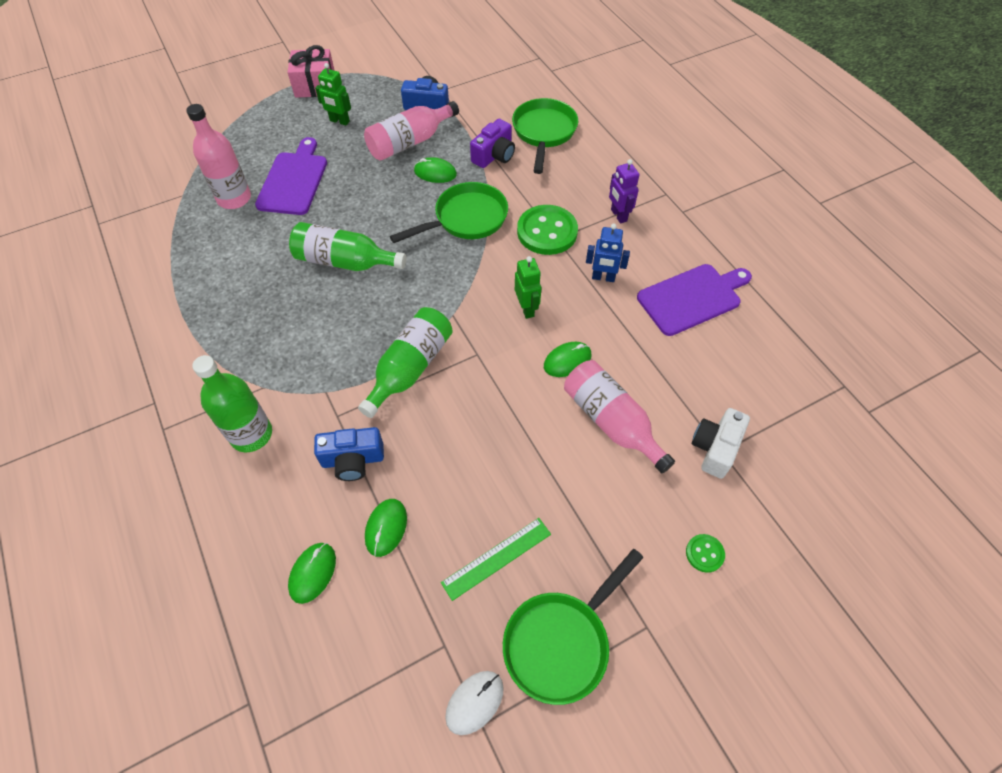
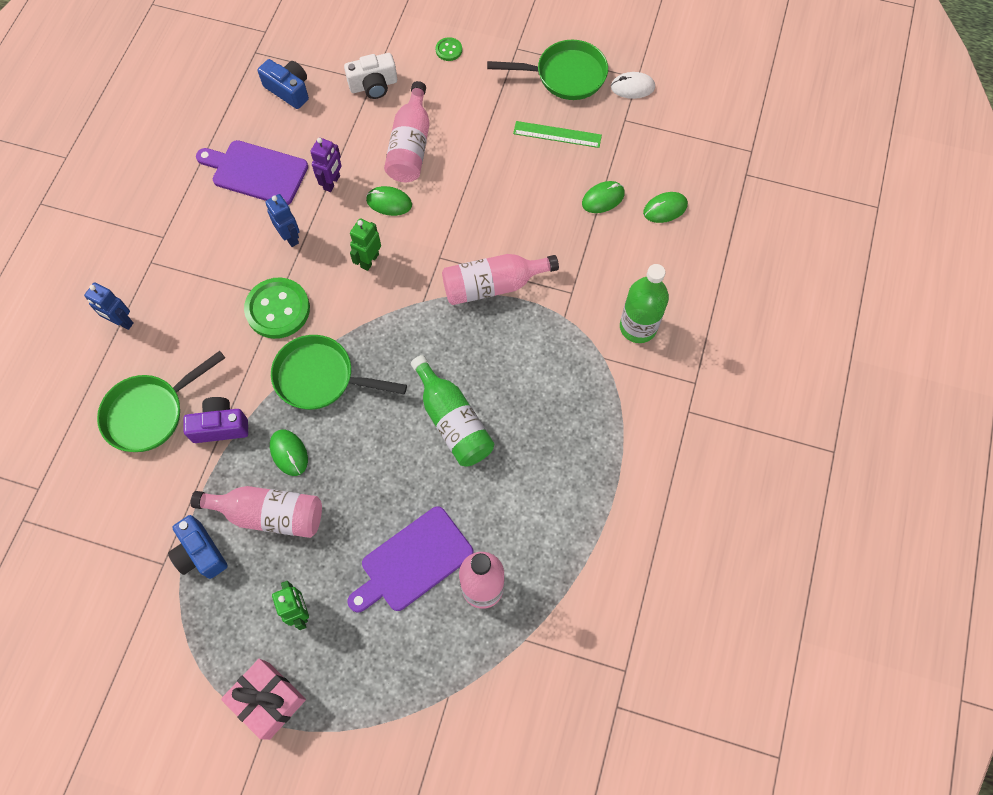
camera: 135 degrees left, 10 degrees up
blue camera [314,427,384,481] -> blue camera moved to [258,59,309,109]
green bottle [358,307,453,418] -> pink bottle [442,254,559,305]
purple robot [609,159,639,223] -> purple robot moved to [310,138,342,192]
none -> blue robot [84,282,133,330]

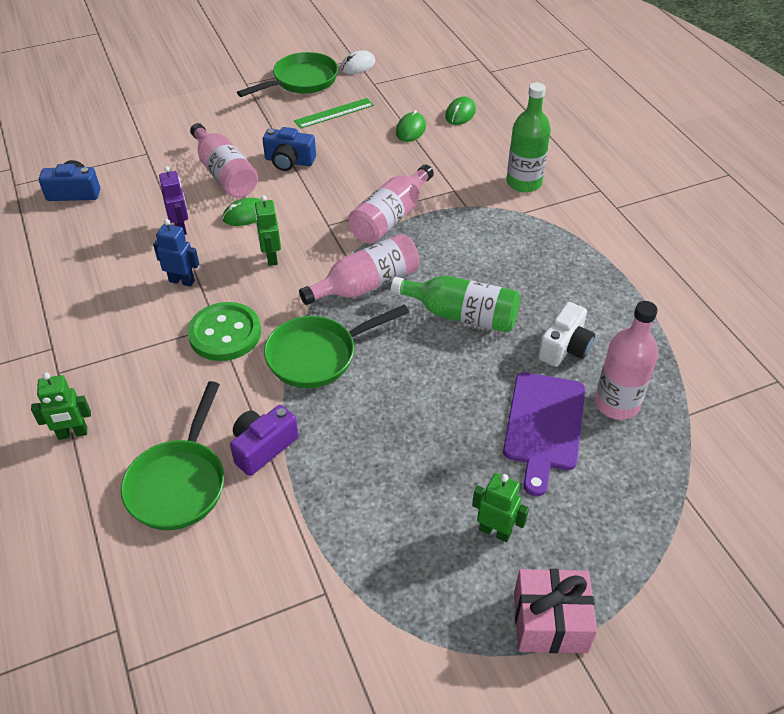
camera: 40 degrees left, 20 degrees down
blue robot [84,282,133,330] -> green robot [31,373,91,440]
blue camera [168,515,228,579] -> blue camera moved to [263,127,316,171]
pink bottle [191,486,322,538] -> pink bottle moved to [299,234,420,305]
purple cutting board [196,140,308,205] -> none
green mouse [270,429,308,476] -> none
white camera [344,53,397,99] -> white camera moved to [538,302,595,367]
green button [436,37,462,61] -> none

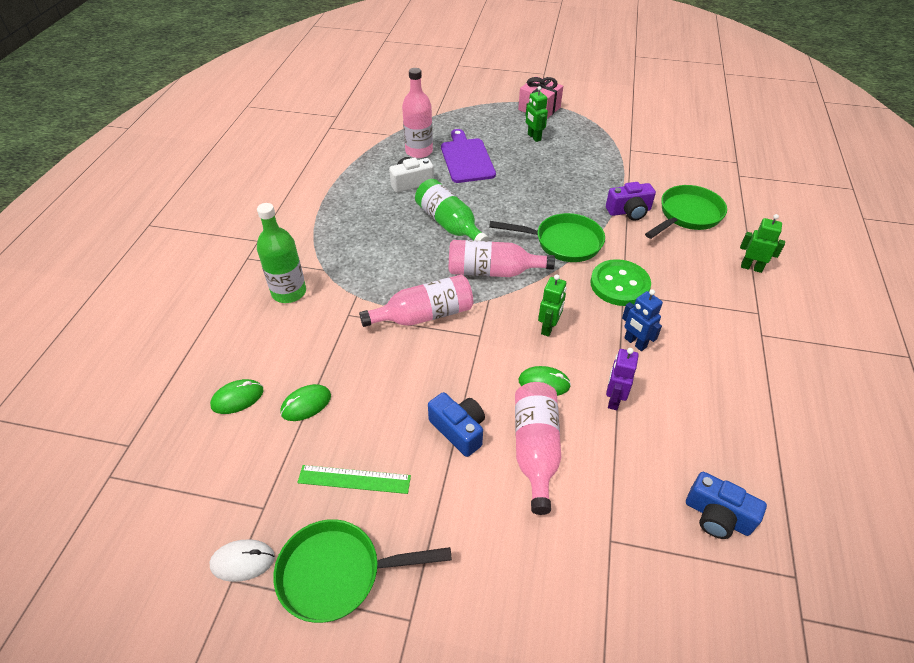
camera: 145 degrees left, 0 degrees up
purple cutting board [503,372,585,496] -> purple cutting board turned 60 degrees counterclockwise [441,129,496,183]

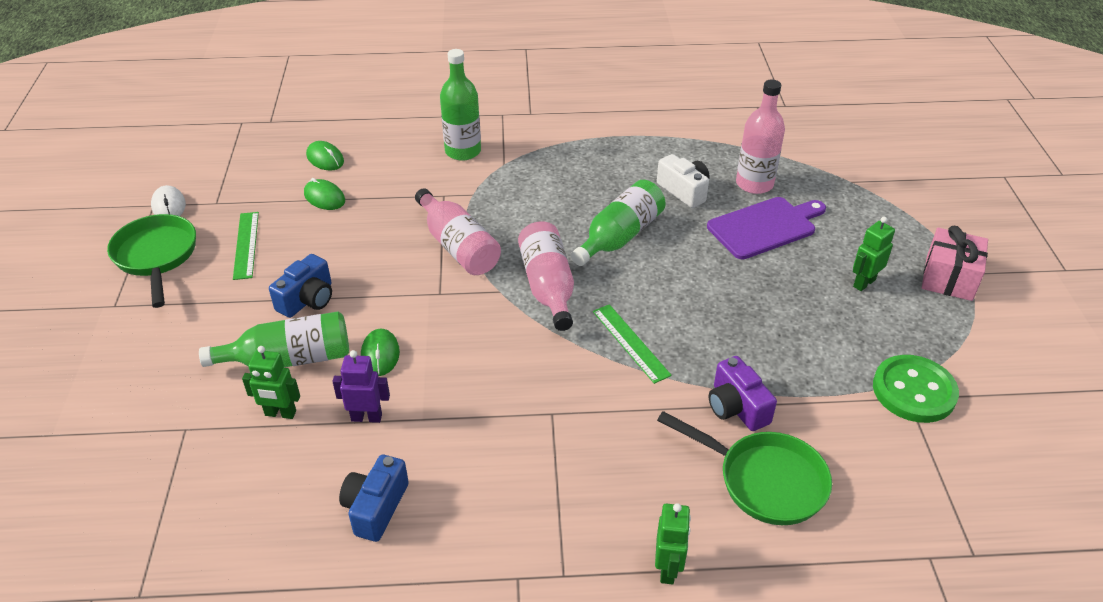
camera: 75 degrees right, 5 degrees down
green pan [489,213,605,262] -> green ruler [593,304,672,384]
pink bottle [515,382,561,515] -> green bottle [199,311,349,367]
green robot [538,274,566,337] -> green robot moved to [242,346,300,419]
green button [590,259,651,306] -> green button moved to [873,355,959,423]
blue robot [622,289,663,351] -> none
blue camera [686,472,767,539] -> blue camera moved to [339,455,409,542]

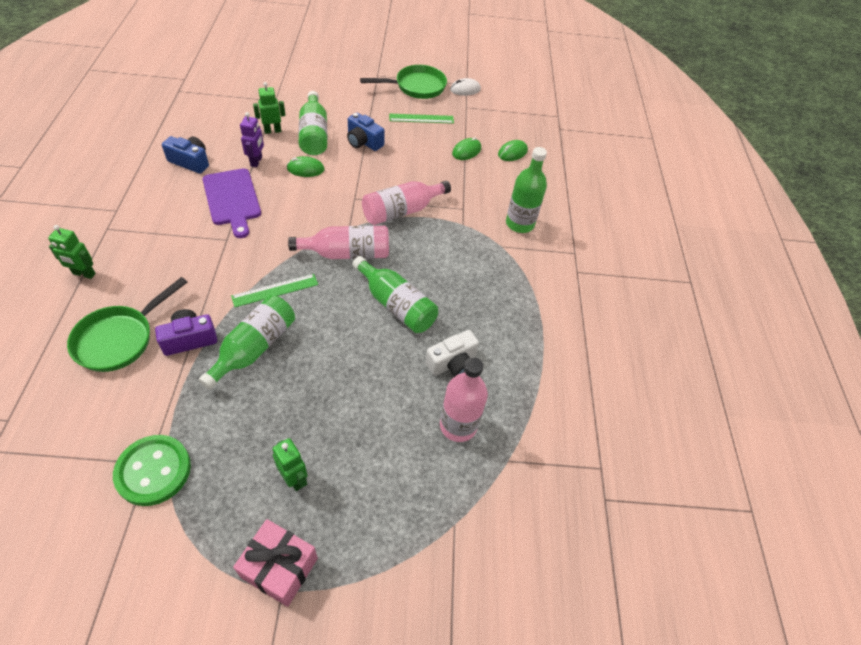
camera: 90 degrees right, 10 degrees up
green robot [242,346,300,419] -> green robot turned 60 degrees clockwise [253,82,286,134]
purple cutting board [707,197,826,259] -> purple cutting board moved to [203,169,261,238]
none -> green bottle [199,295,295,390]

